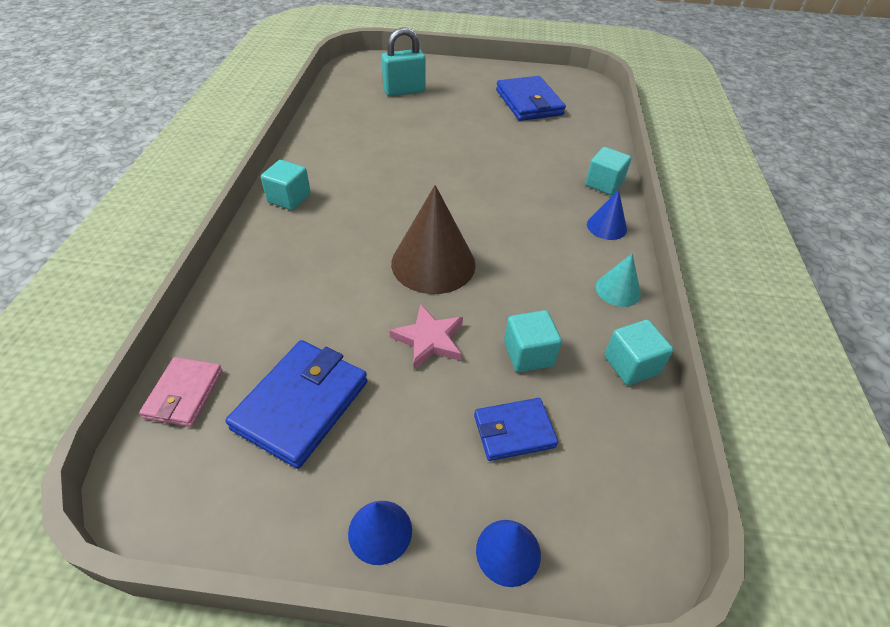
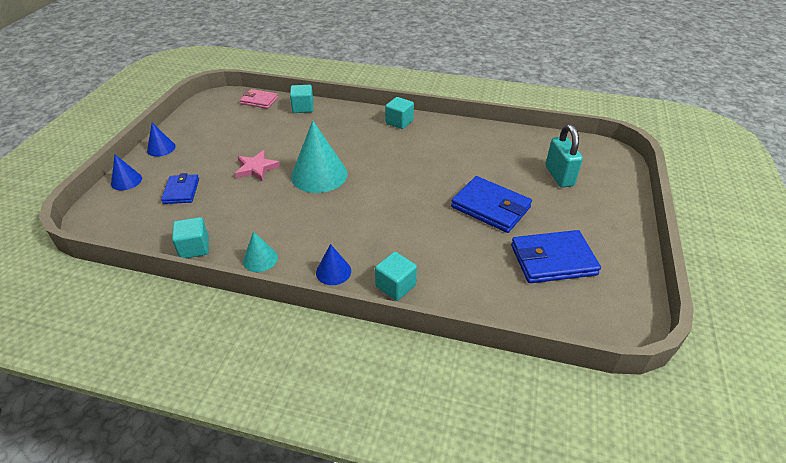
camera: 100 degrees right, 5 degrees down
blue wallet [225,340,367,469] -> blue wallet moved to [451,176,532,233]
brown cone [391,185,476,294] -> turquoise cone [291,120,348,193]
turquoise cube [504,310,562,372] -> turquoise cube moved to [290,85,314,113]

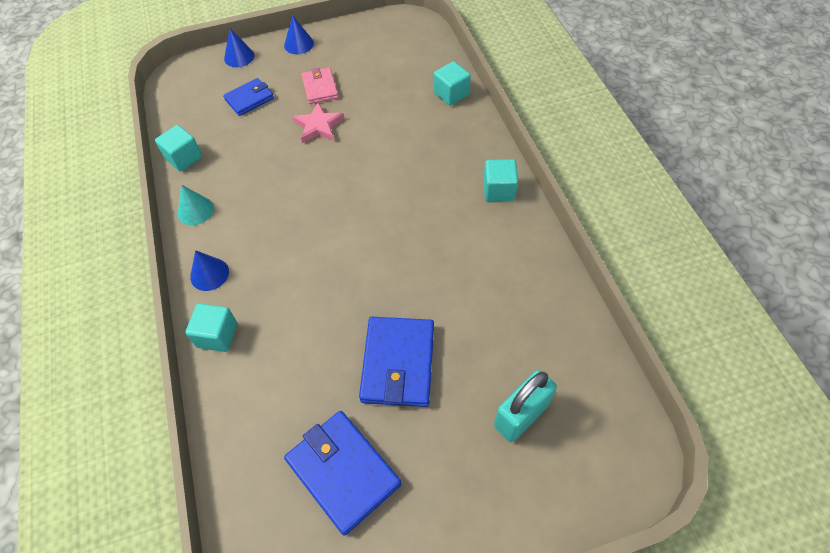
camera: 60 degrees right, 15 degrees up
pink wallet [240,89,278,109] -> pink wallet moved to [301,68,339,104]
turquoise cone [291,120,348,193] -> none

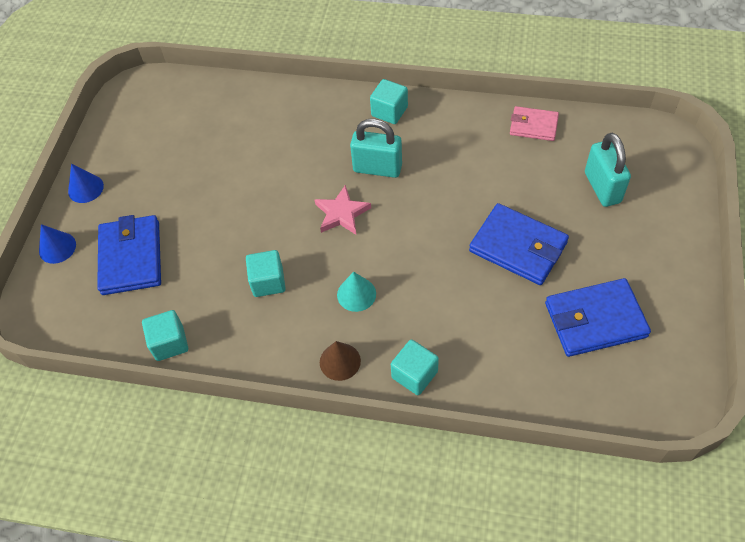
camera: 60 degrees left, 0 degrees up
turquoise cone [178,185,214,225] -> turquoise cone moved to [337,272,376,312]
blue cone [190,250,229,291] -> brown cone [320,341,361,381]
blue wallet [223,78,274,116] -> blue wallet [97,215,161,295], size x1.65
pink star [292,102,344,143] -> pink star moved to [315,185,371,235]
pink wallet [301,68,339,104] -> pink wallet moved to [510,106,559,141]
turquoise cube [434,61,471,106] -> turquoise cube moved to [246,250,286,297]
none -> turquoise padlock [350,119,402,178]

